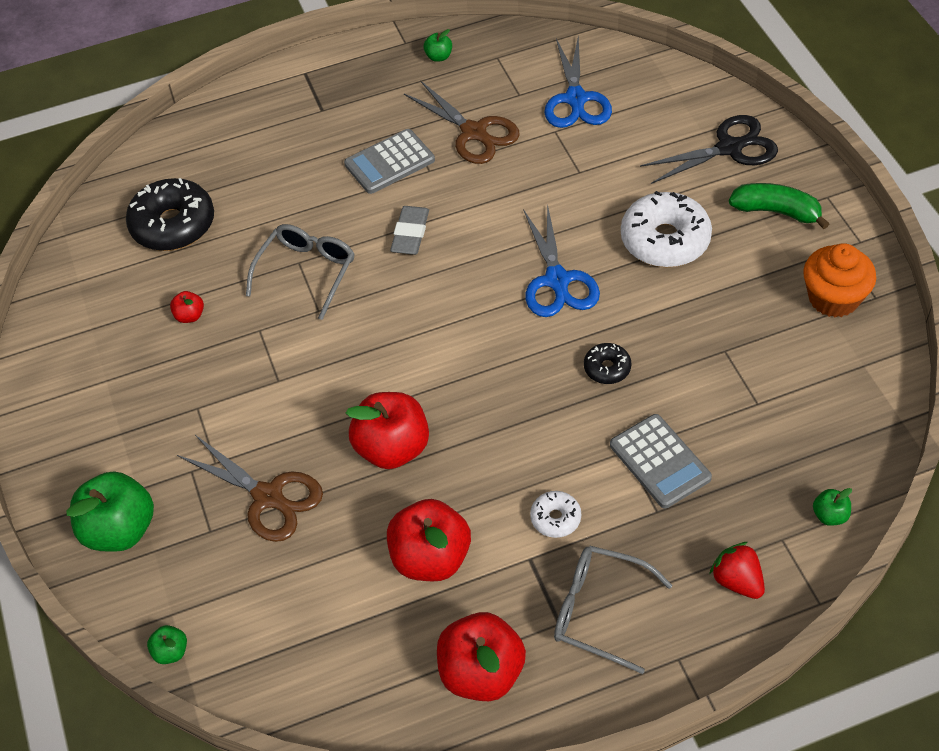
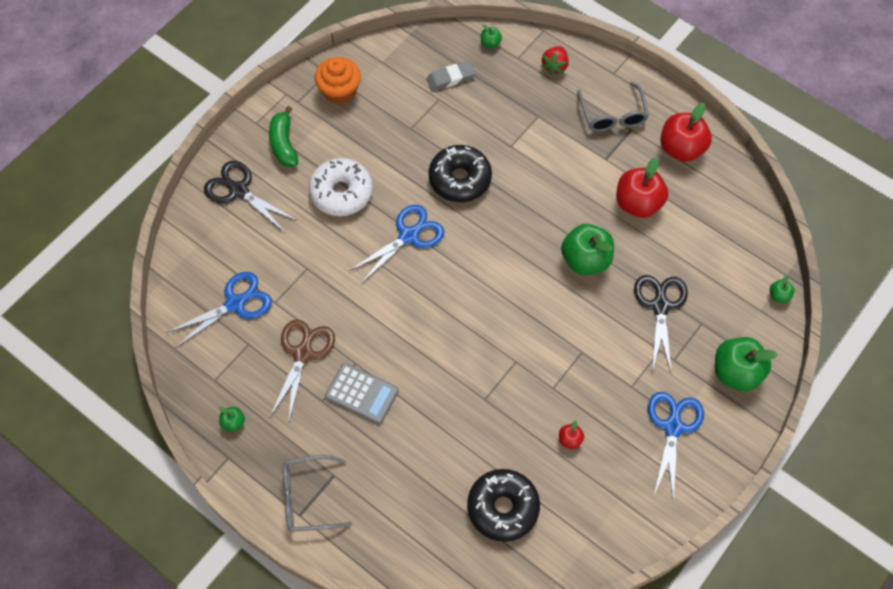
camera: 125 degrees left, 10 degrees up
brown scissors [177,435,323,542] -> black scissors [634,275,688,371]
grey glasses [246,224,355,320] -> grey glasses moved to [283,455,352,532]
red apple [346,392,429,469] -> green apple [561,224,614,275]
grey eraser [390,206,429,255] -> grey eraser moved to [426,61,476,91]
white donut [530,491,581,538] -> none
black donut [584,343,631,384] -> black donut [428,145,492,202], size x2.02
grey calculator [610,414,712,508] -> none
none -> blue scissors [648,392,704,502]

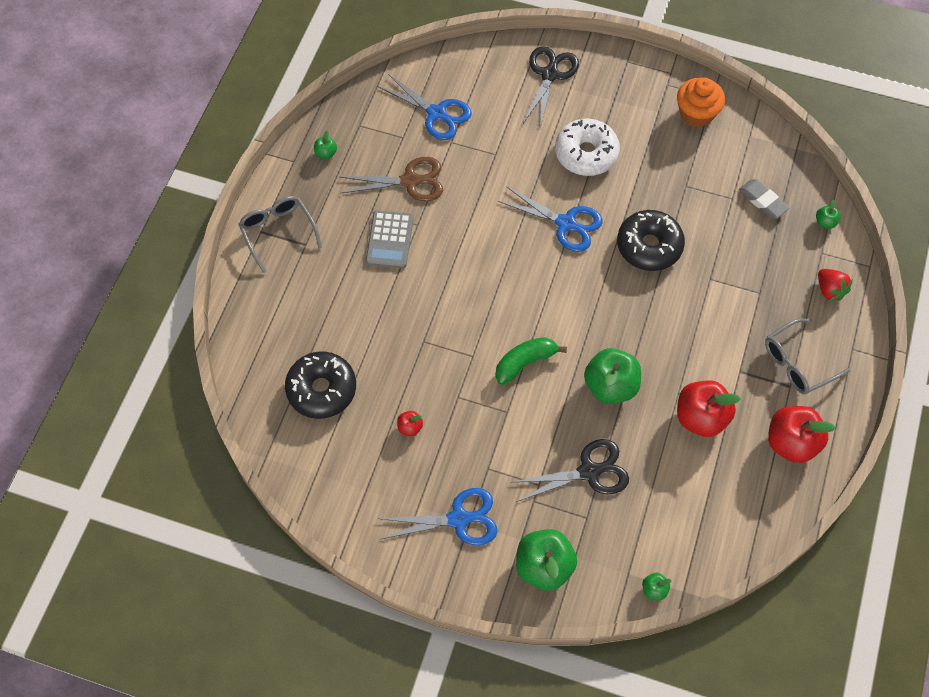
camera: 70 degrees right, 0 degrees up
green banana [269,106,298,167] -> green banana moved to [495,337,567,385]
red strawberry [541,46,569,76] -> red strawberry turned 120 degrees counterclockwise [818,269,853,302]

